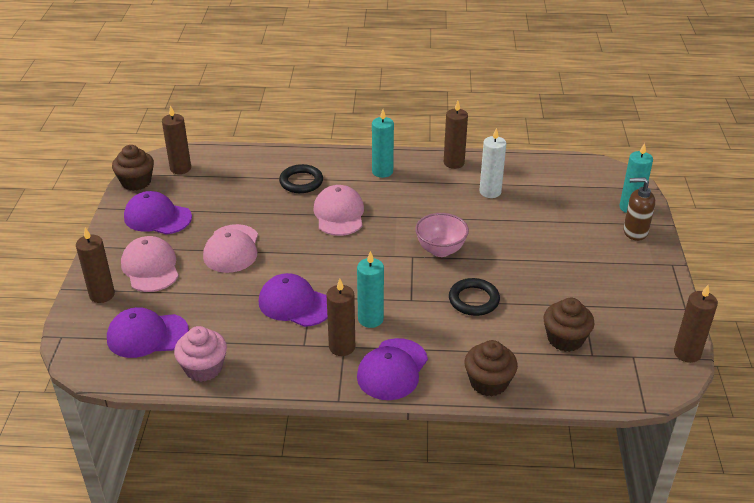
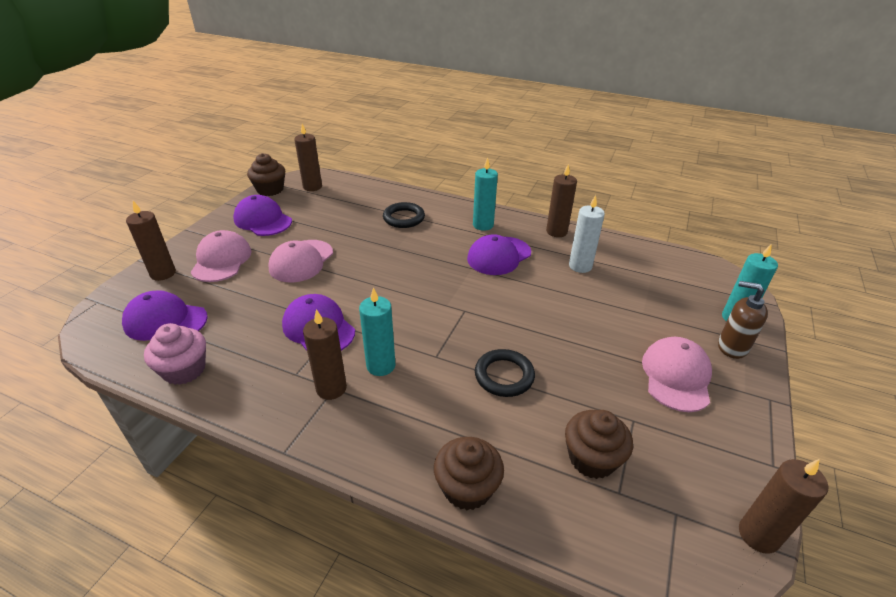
camera: 20 degrees right, 0 degrees up
pink cap [313,185,364,236] -> pink cap moved to [642,337,712,412]
purple cap [357,338,428,400] -> purple cap moved to [467,234,531,275]
pink bowl [415,213,469,257] -> none

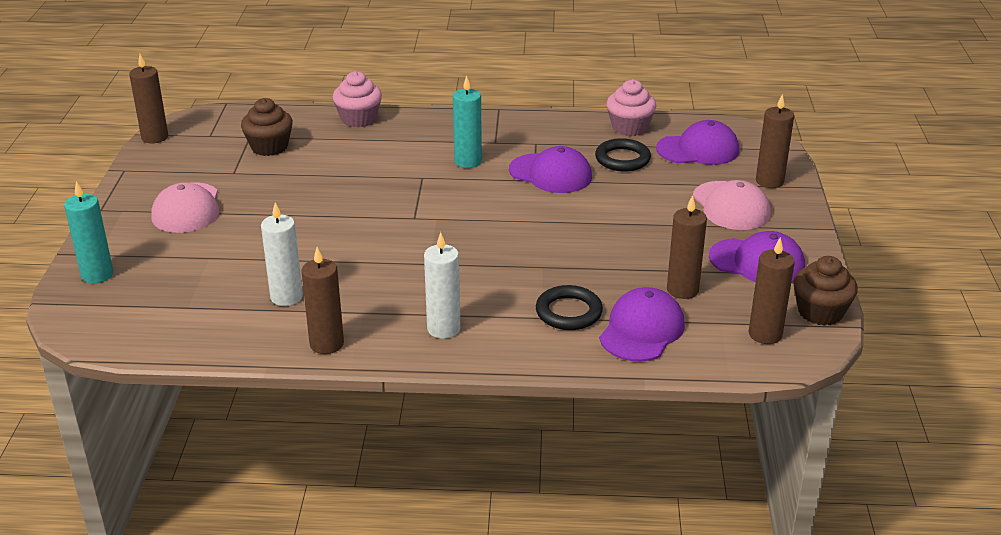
camera: 160 degrees right, 5 degrees down
pink cap [269,240,333,282] -> none
brown candle [303,309,347,400] -> brown candle moved to [667,195,707,299]
brown cupcake [434,437,504,510] -> pink cupcake [333,71,382,127]
purple cap [467,234,531,275] -> purple cap moved to [599,287,685,362]
turquoise candle [473,158,498,231] -> white candle [424,232,461,339]
black ring [475,349,535,397] -> black ring moved to [595,138,651,171]
brown soap dispenser [718,281,768,359] -> none

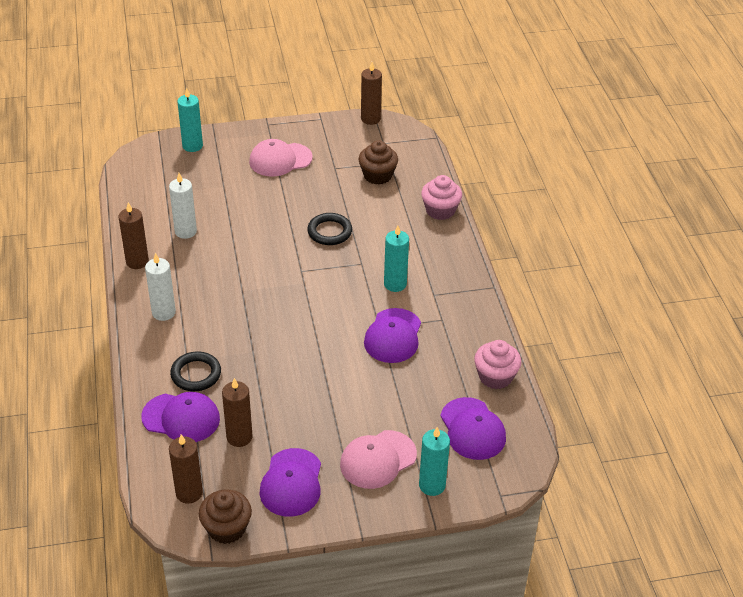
camera: 75 degrees right, 10 degrees up
black ring [595,138,651,171] -> black ring moved to [307,213,352,245]
brown candle [756,94,794,188] -> turquoise candle [419,427,450,496]

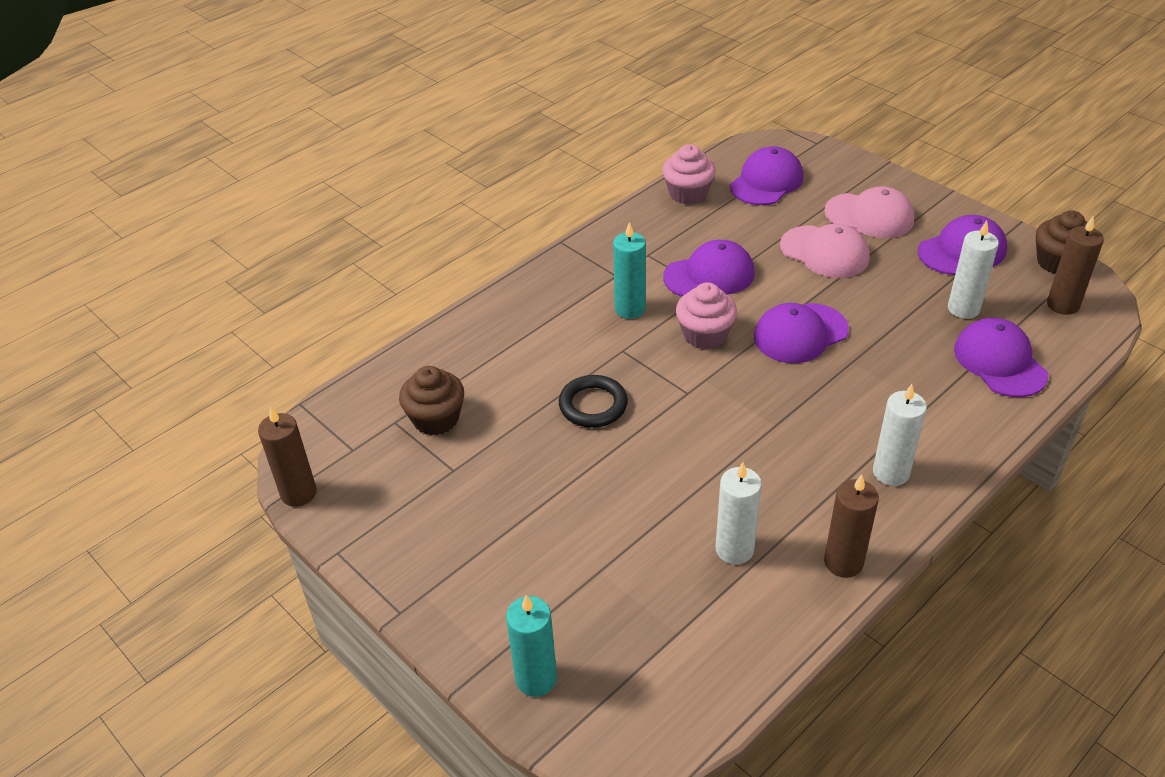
camera: 120 degrees left, 0 degrees up
black ring [170,351,221,391] -> none
brown candle [222,378,253,447] -> white candle [948,221,999,319]
pink cap [249,139,313,177] -> pink cap moved to [780,224,870,278]
turquoise candle [419,427,450,496] -> none
pink cupcake [421,175,462,220] -> pink cupcake moved to [676,282,737,349]
none -> purple cap [754,303,849,363]

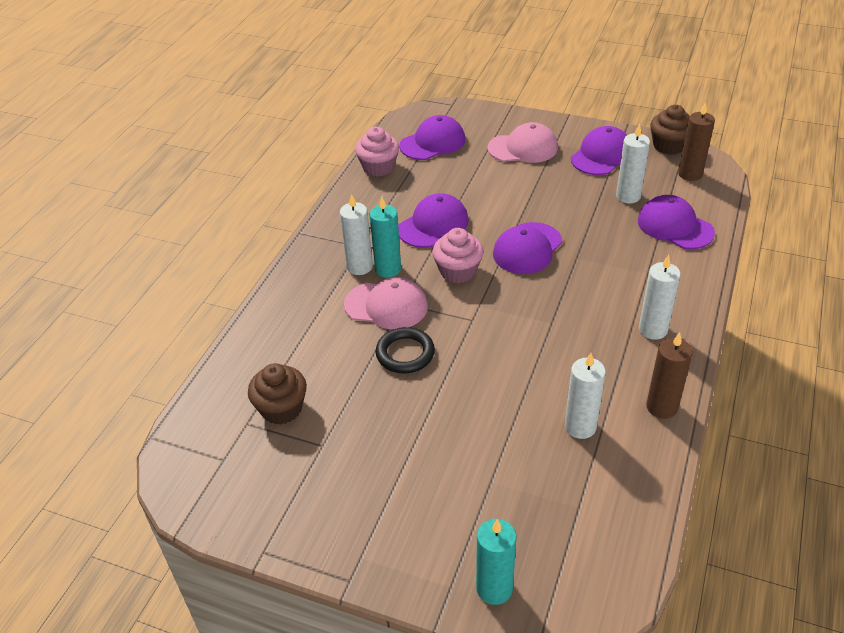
camera: 25 degrees left, 0 degrees up
brown candle [258,406,317,507] -> none
purple cap [730,146,804,205] -> purple cap turned 45 degrees clockwise [399,115,465,160]
pink cap [780,224,870,278] -> pink cap moved to [344,277,428,329]
none -> white candle [340,194,373,275]

